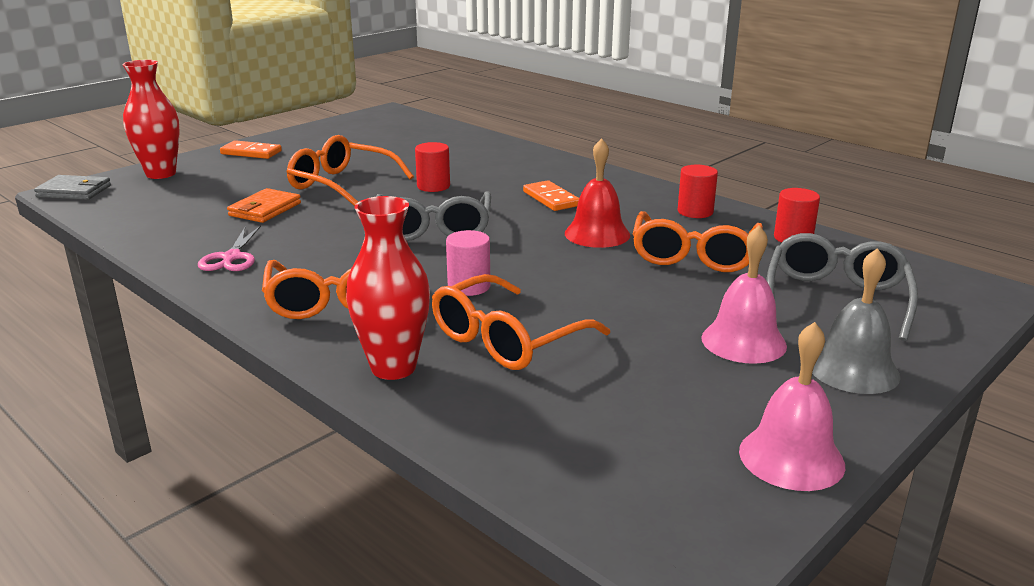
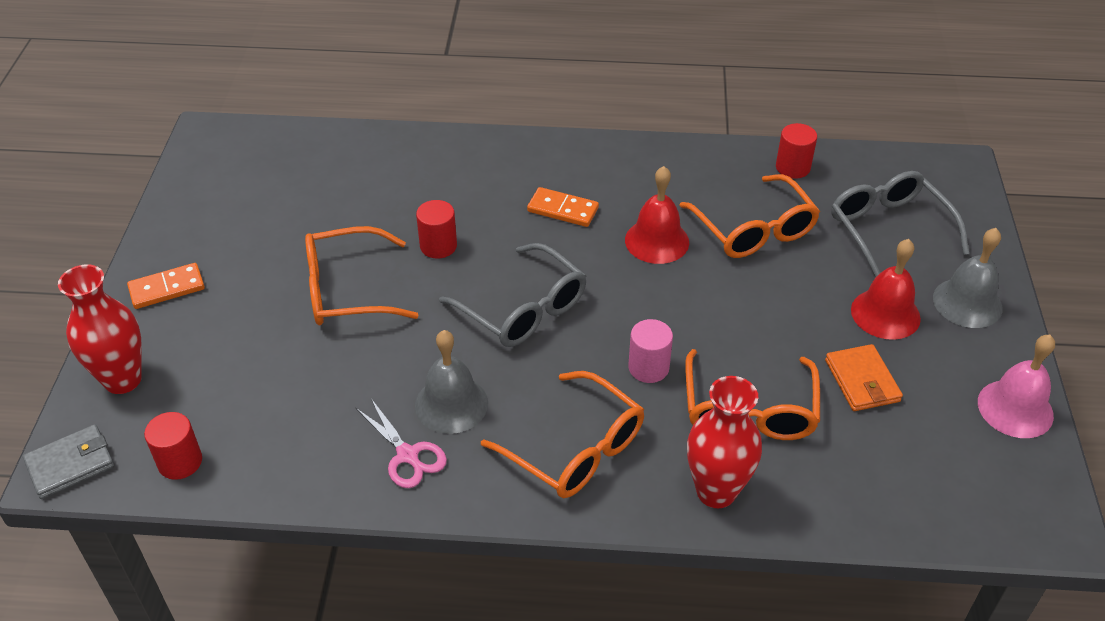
camera: 40 degrees left, 20 degrees up
orange wallet [227,188,301,223] -> orange wallet moved to [825,344,903,411]
red cylinder [678,165,718,218] -> red cylinder moved to [144,412,202,480]
pink bell [701,225,787,364] -> red bell [851,239,921,340]
none -> grey bell [415,330,488,434]

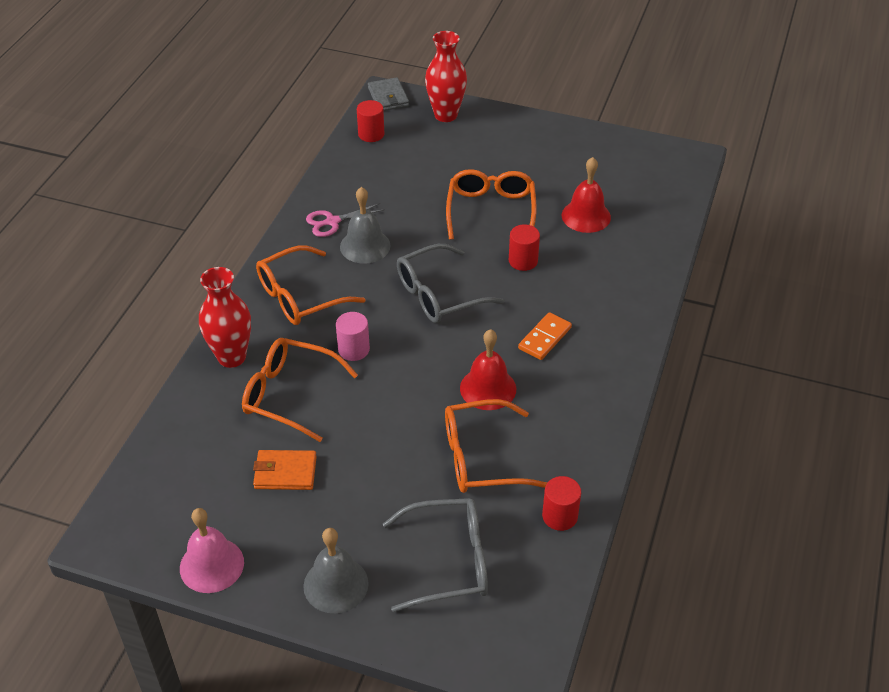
camera: 105 degrees right, 0 degrees up
orange domino [127,263,205,309] -> none
red bell [851,239,921,340] -> red bell moved to [562,157,611,233]

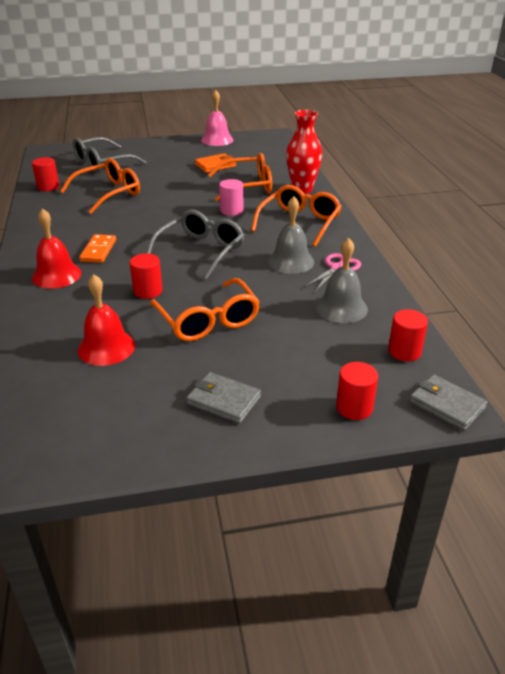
camera: 150 degrees right, 10 degrees down
grey bell [303,528,369,613] -> grey bell moved to [315,238,368,323]
red vase [425,31,467,122] -> red cylinder [336,362,378,420]
red bell [460,329,516,410] -> red bell moved to [32,208,82,289]
none -> grey wallet [186,372,261,424]

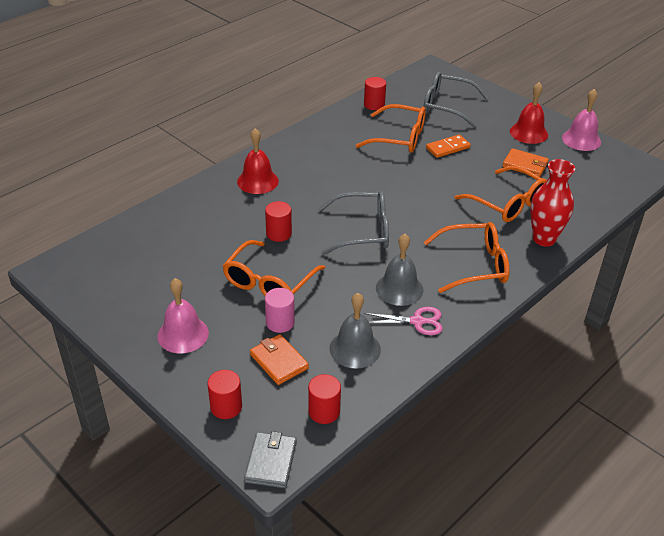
camera: 55 degrees right, 5 degrees up
red bell [78,274,135,366] -> red bell moved to [510,82,548,144]
orange domino [79,234,116,263] -> orange domino moved to [426,134,471,158]
grey wallet [186,372,261,424] -> pink bell [157,278,209,353]
pink cylinder [219,179,244,216] -> pink cylinder moved to [265,288,295,333]
none -> orange wallet [250,334,309,385]

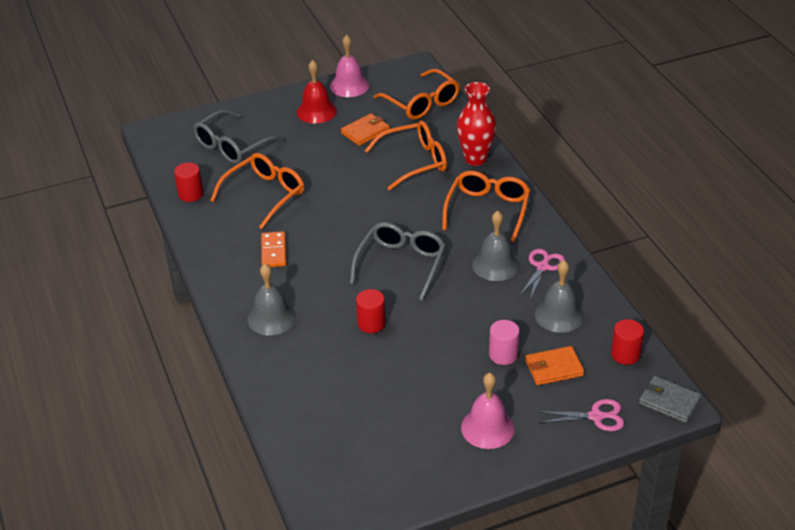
camera: 65 degrees left, 0 degrees up
red cylinder [207,370,242,419] -> pink scissors [539,399,624,431]
orange glasses [223,240,325,296] -> orange glasses moved to [373,69,460,119]
red bell [237,128,279,194] -> grey bell [247,264,296,335]
orange domino [426,134,471,158] -> orange domino moved to [261,231,286,267]

